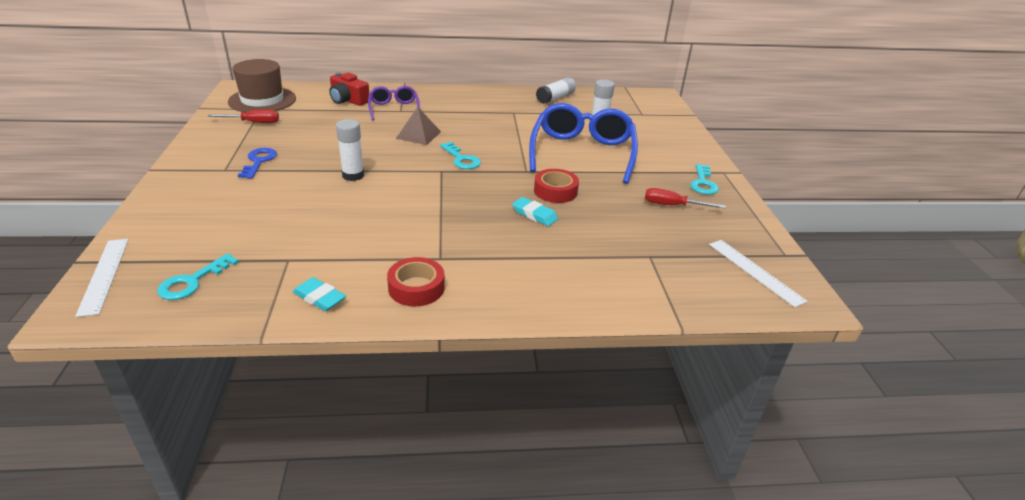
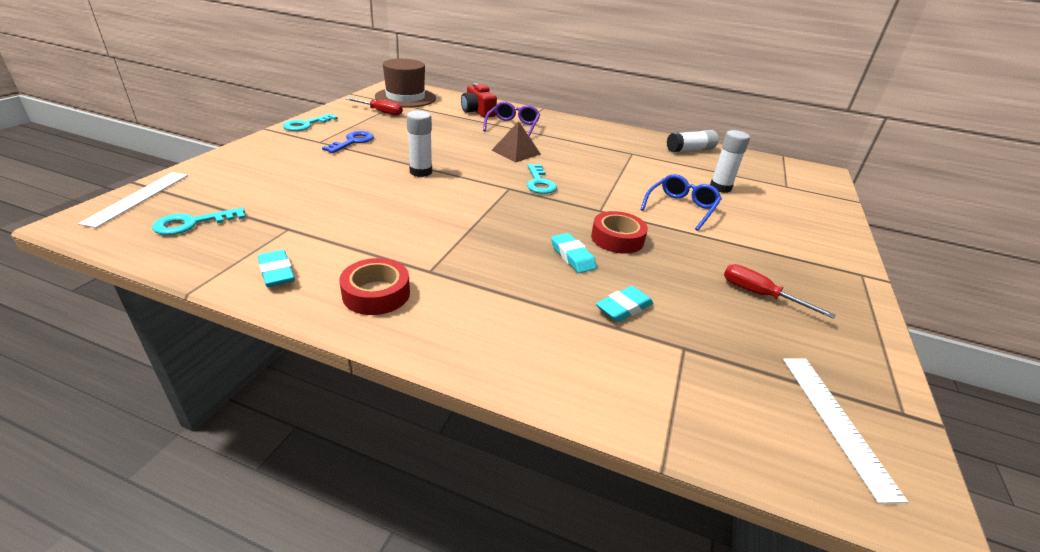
camera: 25 degrees right, 0 degrees up
blue glasses [529,103,638,184] -> blue glasses [640,174,722,231], size x0.54
turquoise key [690,164,719,195] -> turquoise key moved to [283,114,338,131]
none -> turquoise eraser [596,286,653,322]

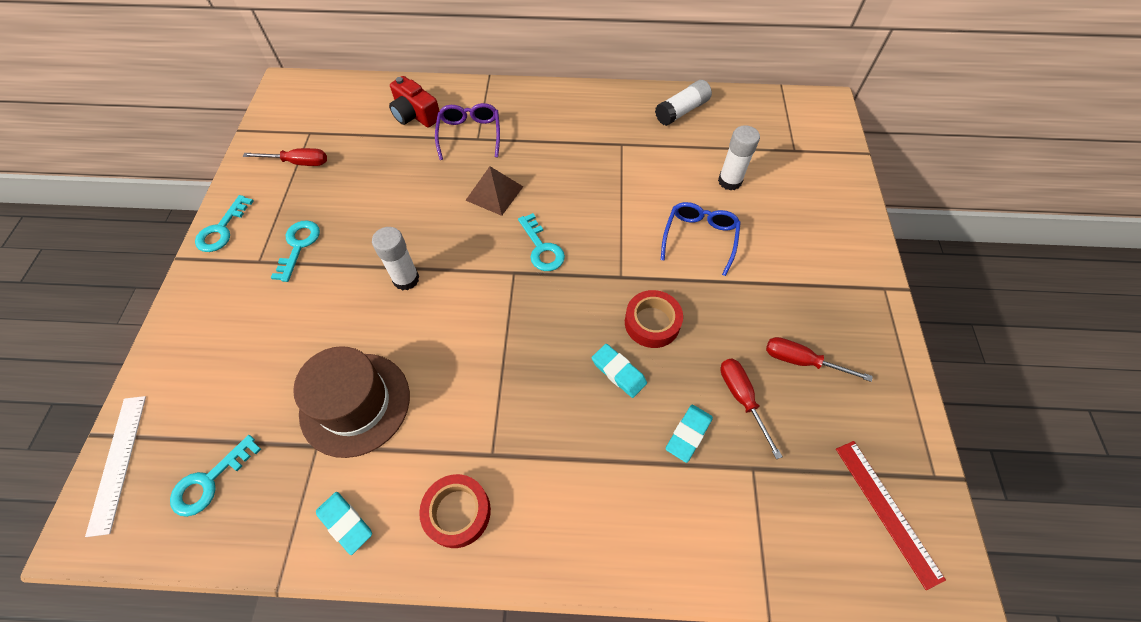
camera: 15 degrees left, 25 degrees up
blue key [322,131,374,153] -> turquoise key [271,220,320,282]
brown hat [375,59,436,107] -> brown hat moved to [293,346,410,458]
white ruler [783,358,908,503] -> red ruler [836,441,946,590]
none -> red screwdriver [720,359,783,459]

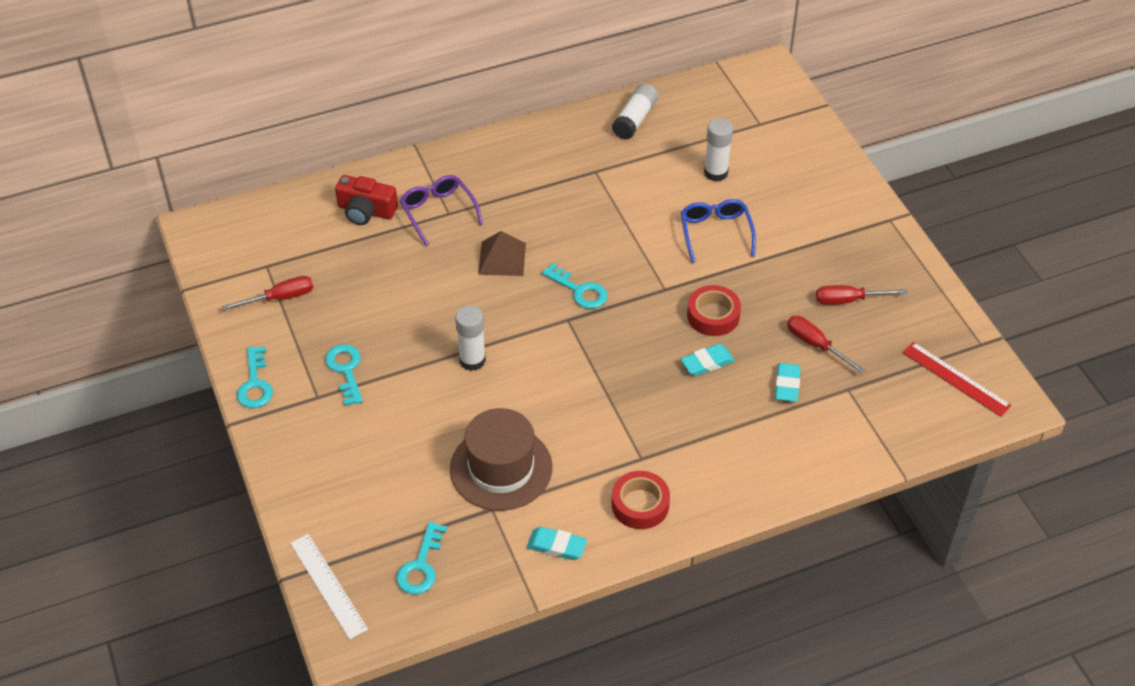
camera: 25 degrees left, 10 degrees down
turquoise eraser [592,344,647,398] -> turquoise eraser turned 45 degrees counterclockwise [680,344,735,376]

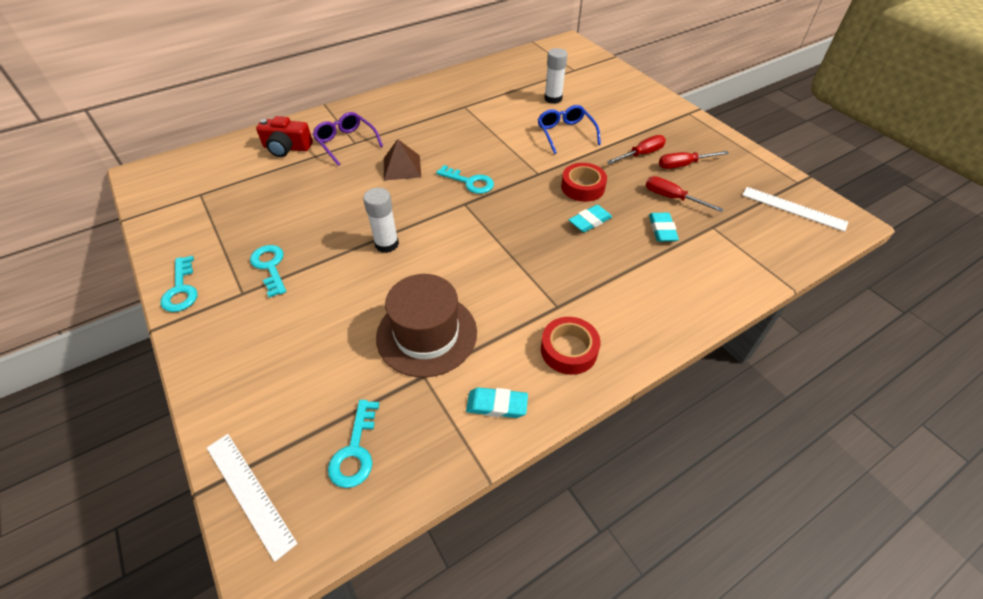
camera: 10 degrees left, 0 degrees up
red screwdriver [222,276,313,311] -> red screwdriver moved to [607,135,666,164]
white glue stick [612,84,658,140] -> none
red ruler [902,342,1012,417] -> white ruler [742,187,848,232]

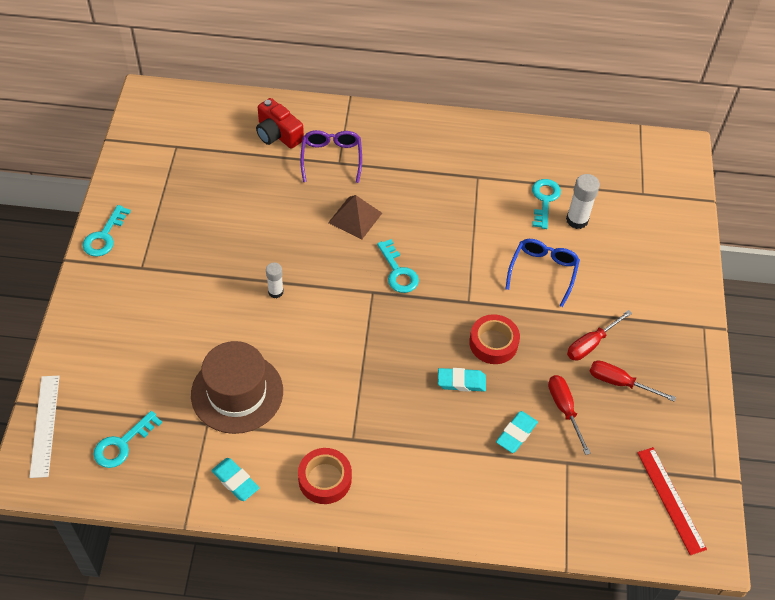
camera: 35 degrees right, 5 degrees up
turquoise key [250,245,286,298] -> turquoise key moved to [532,179,561,229]
white glue stick [363,188,399,253] -> white glue stick [266,262,284,298], size x0.65
red screwdriver [607,135,666,164] -> red screwdriver turned 135 degrees clockwise [567,310,632,361]
white ruler [742,187,848,232] -> red ruler [637,447,707,555]

